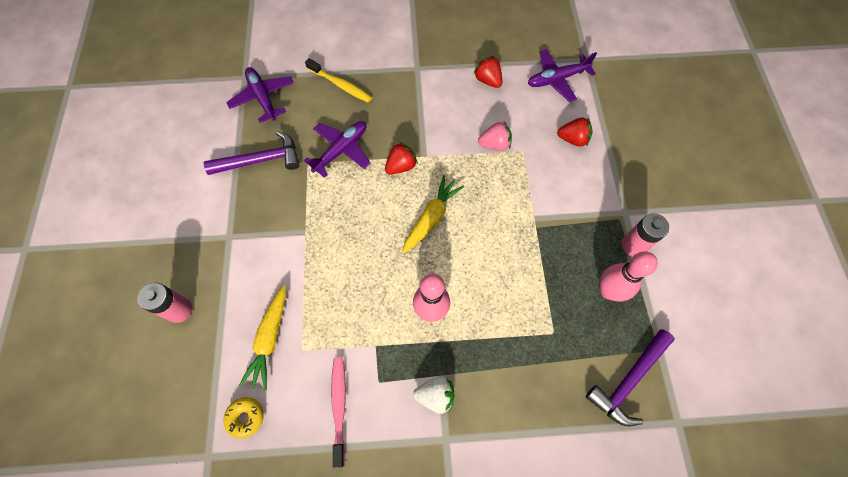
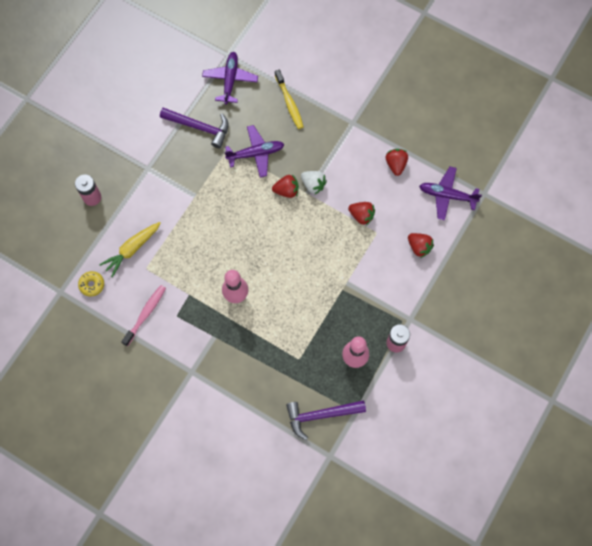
camera: 35 degrees right, 5 degrees up
yellow carrot [402,175,464,254] -> none
white strawberry [413,376,455,414] -> white strawberry moved to [301,171,327,194]
pink strawberry [478,122,512,151] -> red strawberry [348,202,375,225]

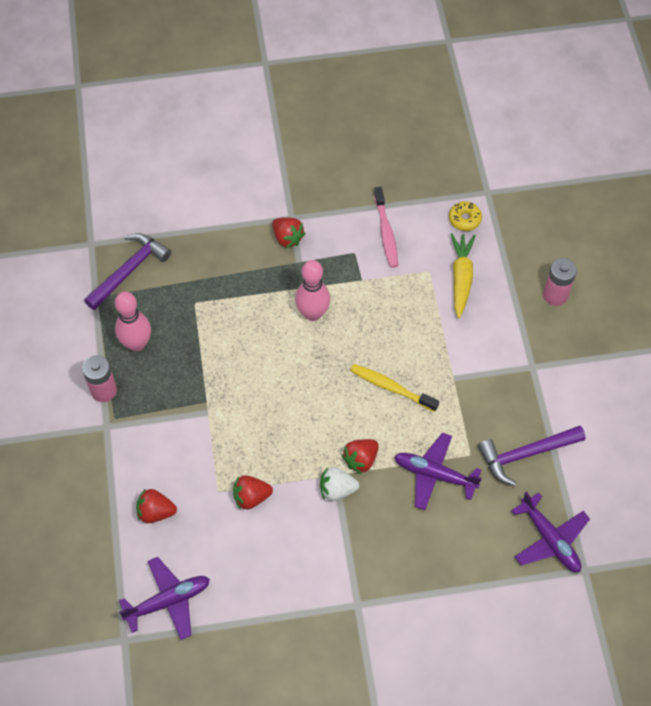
camera: 140 degrees right, 10 degrees down
purple plane [225,125,284,178] -> purple plane turned 75 degrees clockwise [394,433,482,510]
yellow toothbrush [275,70,304,129] -> yellow toothbrush moved to [350,364,439,412]
red strawberry [386,149,408,176] -> red strawberry moved to [272,217,305,248]

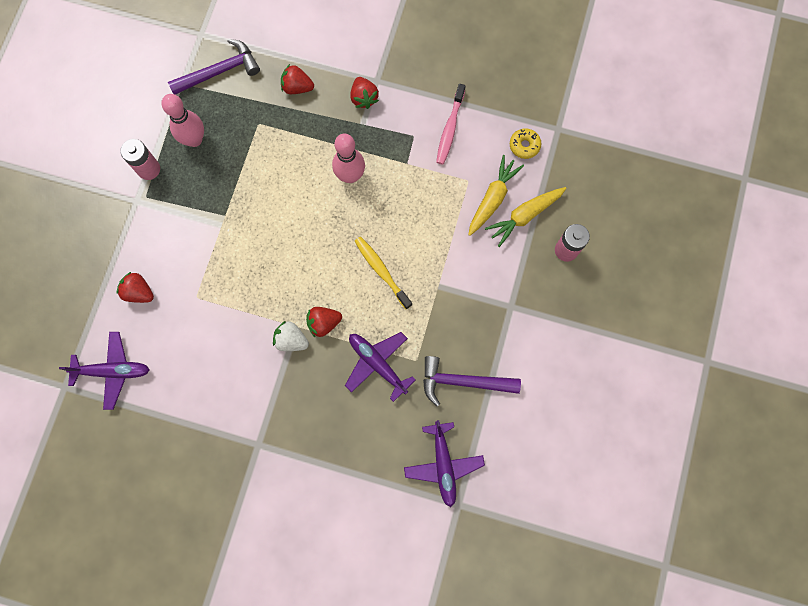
camera: 25 degrees right, 15 degrees up
red strawberry [233,475,273,510] -> red strawberry moved to [281,64,314,94]
none -> yellow carrot [485,187,566,247]

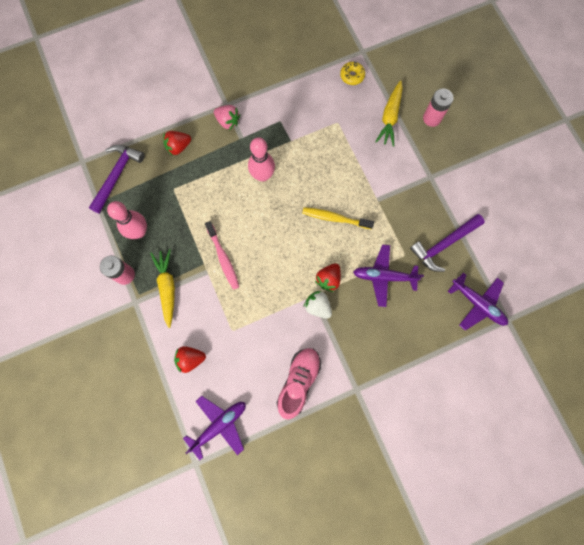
camera: 40 degrees left, 0 degrees up
white strawberry [273,321,309,351] -> white strawberry turned 60 degrees clockwise [304,291,332,318]
red strawberry [351,77,379,109] -> pink strawberry [214,105,240,130]
pink toothbrush [436,84,465,165] -> pink toothbrush moved to [205,221,239,290]
yellow carrot [468,155,524,236] -> yellow carrot moved to [150,249,175,328]
none -> pink shoe [277,348,321,419]

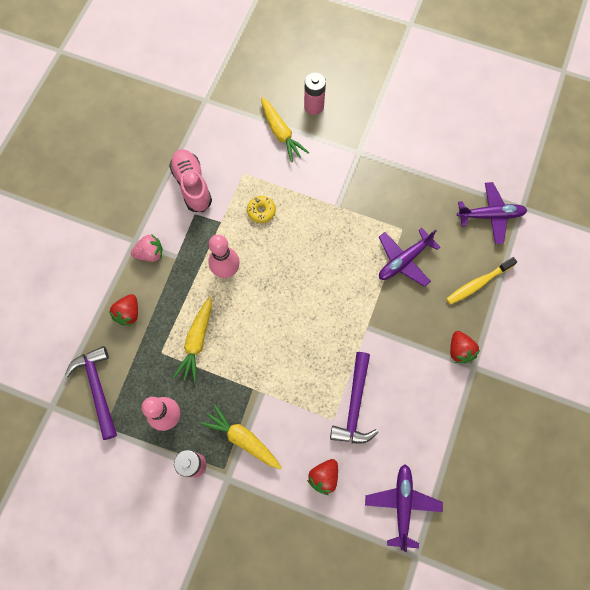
camera: 45 degrees left, 5 degrees down
pink toothbrush [205,221,239,290] -> none
pink shoe [277,348,321,419] -> pink shoe moved to [169,149,212,212]
yellow toothbrush [302,207,374,229] -> yellow toothbrush moved to [446,257,517,305]
white strawberry [304,291,332,318] -> none
red strawberry [315,263,341,292] -> red strawberry moved to [450,331,480,363]
yellow donut [340,62,365,85] -> yellow donut moved to [247,196,276,223]
purple hammer [410,214,485,272] -> purple hammer moved to [330,352,378,443]
none -> yellow carrot [174,296,212,383]

